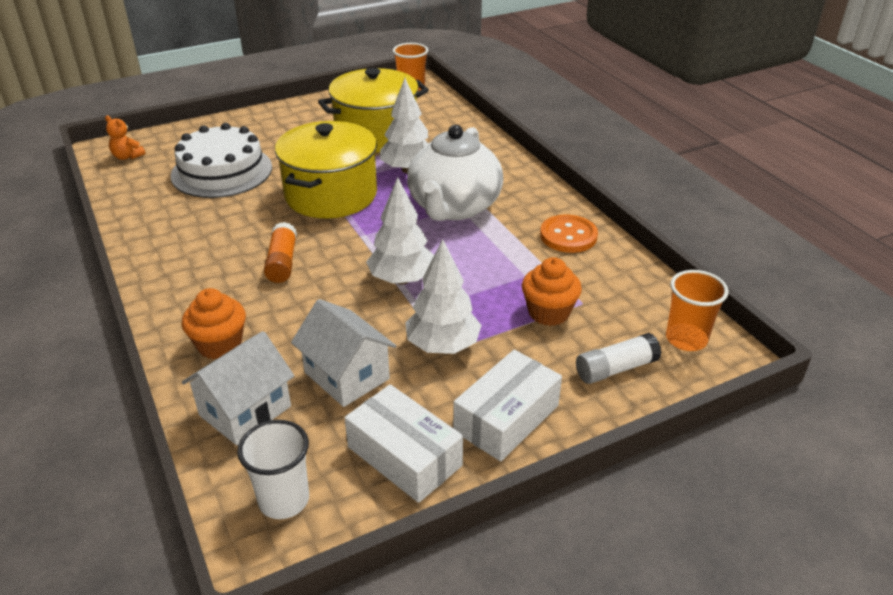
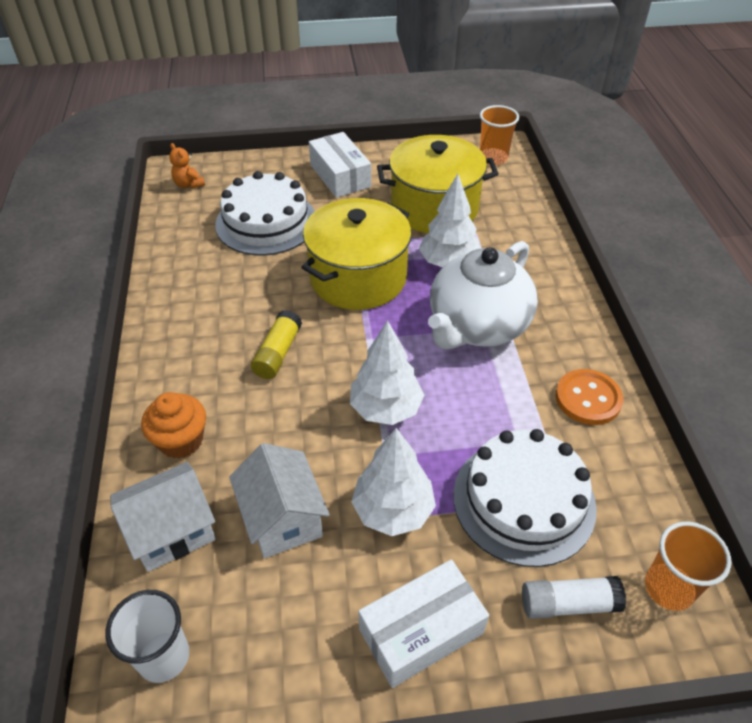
camera: 20 degrees right, 10 degrees up
orange glue stick [264,222,297,283] -> yellow glue stick [251,310,302,379]
white box [345,384,463,503] -> white box moved to [309,132,371,198]
orange cupcake [522,257,582,326] -> white cake [453,429,597,567]

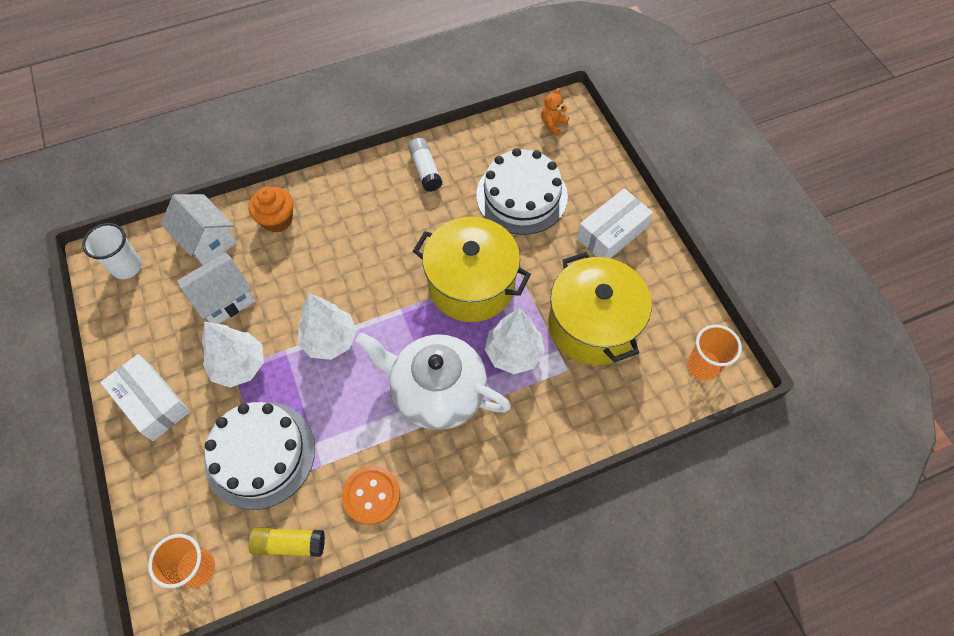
camera: 75 degrees right, 15 degrees up
yellow glue stick [251,310,302,379] -> yellow glue stick moved to [248,527,325,557]
white glue stick [522,576,626,619] -> white glue stick moved to [408,138,442,192]

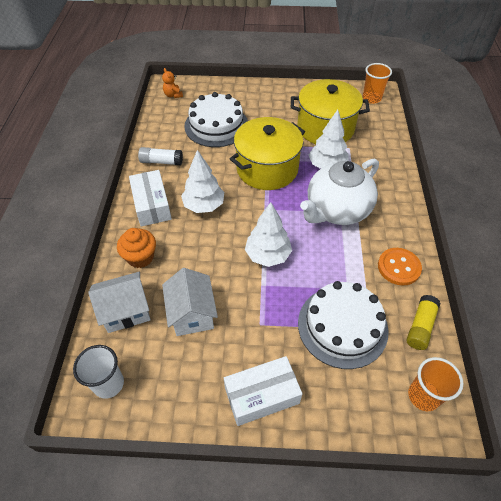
camera: 65 degrees left, 10 degrees down
white tree [202,322,264,388] -> white tree moved to [181,150,224,213]
white box [577,188,653,258] -> white box moved to [129,170,172,226]

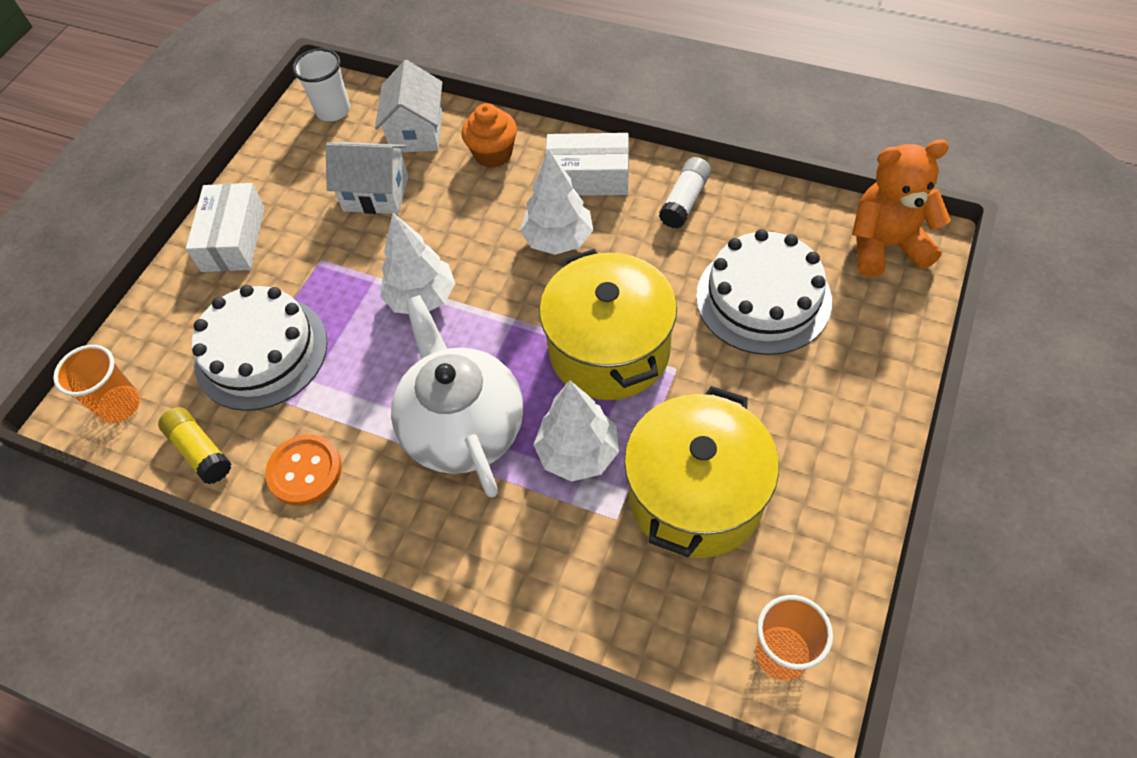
camera: 115 degrees right, 5 degrees up
orange teddy bear [162,68,183,98] -> orange teddy bear [852,140,951,277], size x2.09

